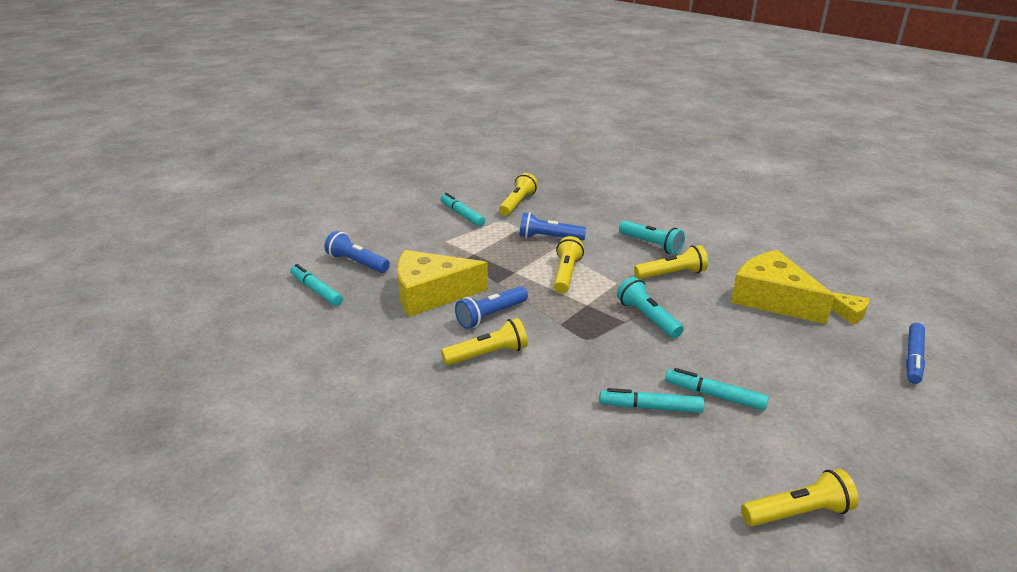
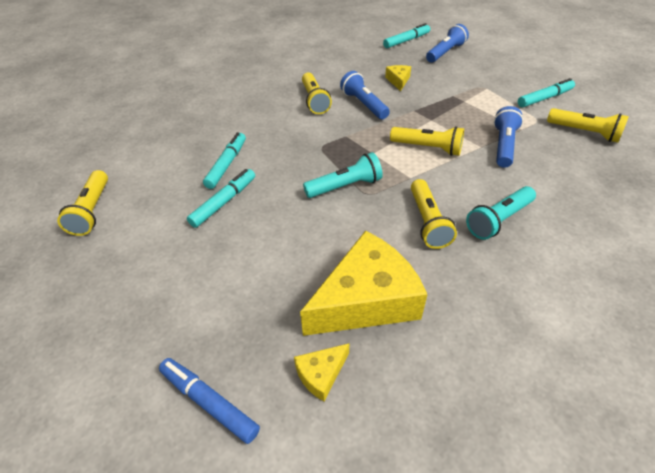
camera: 100 degrees right, 15 degrees up
yellow cheese [397,250,488,317] -> yellow cheese [385,65,411,91], size x0.44

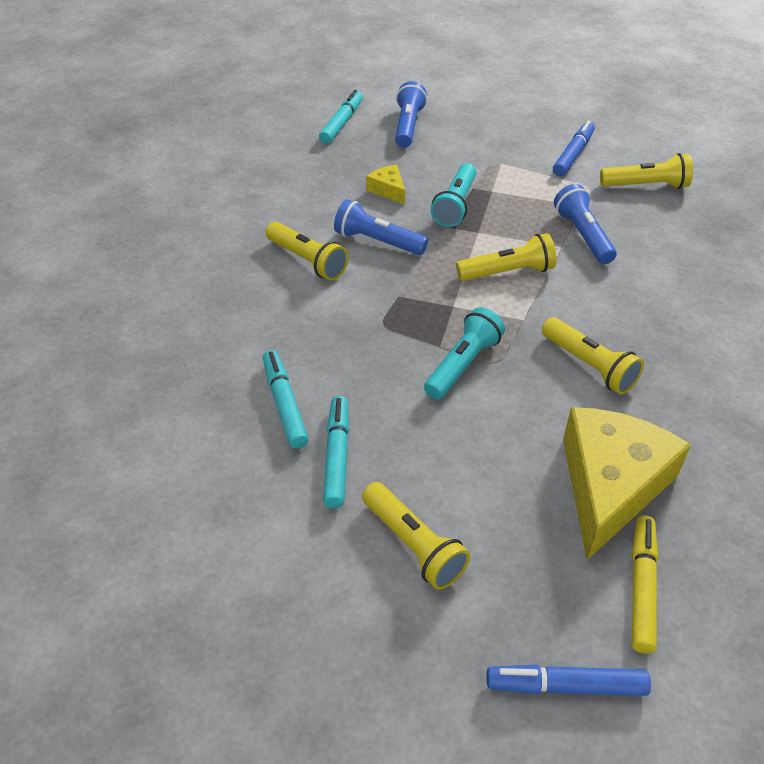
camera: 35 degrees left, 0 degrees up
yellow flashlight [57,170,108,236] -> yellow flashlight moved to [362,482,470,589]
yellow cheese [294,343,349,401] -> yellow marker [632,515,658,654]
turquoise flashlight [466,186,536,240] -> turquoise flashlight moved to [431,163,476,227]
turquoise marker [518,78,575,107] -> blue marker [553,121,595,176]

